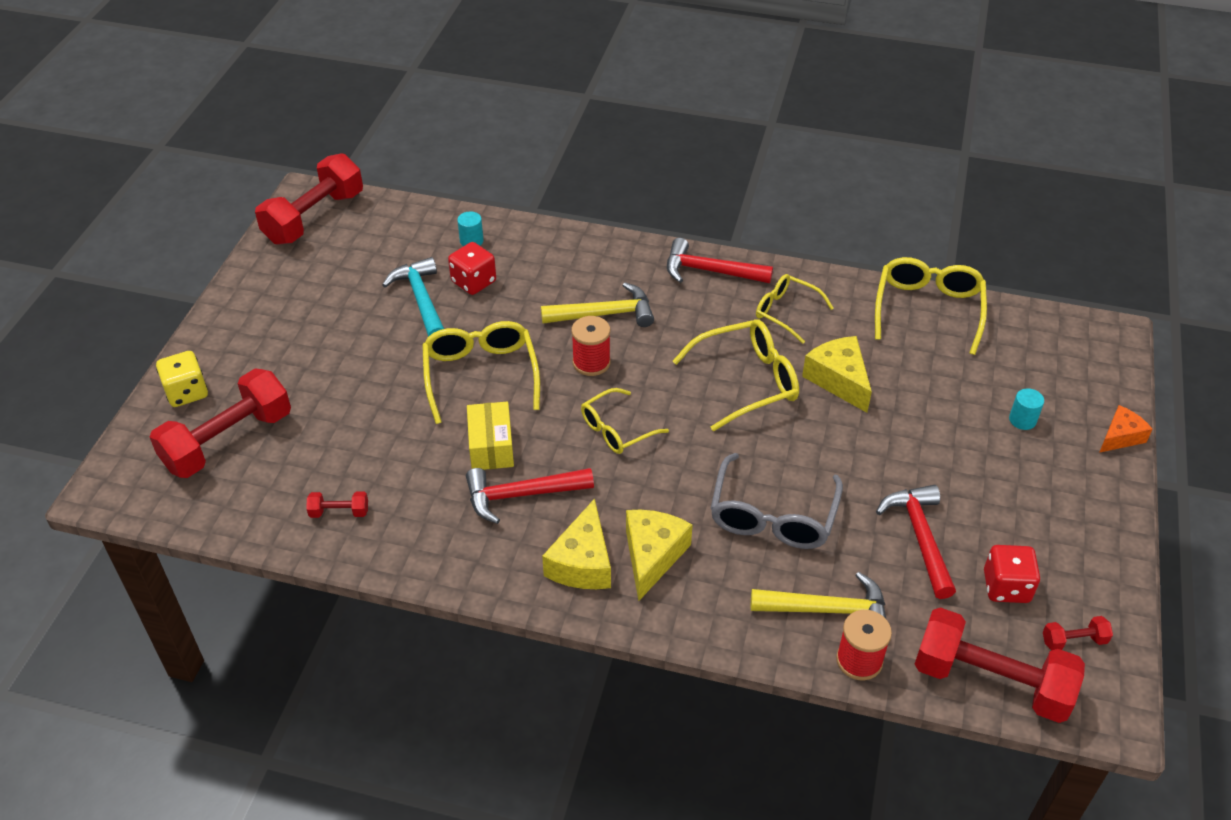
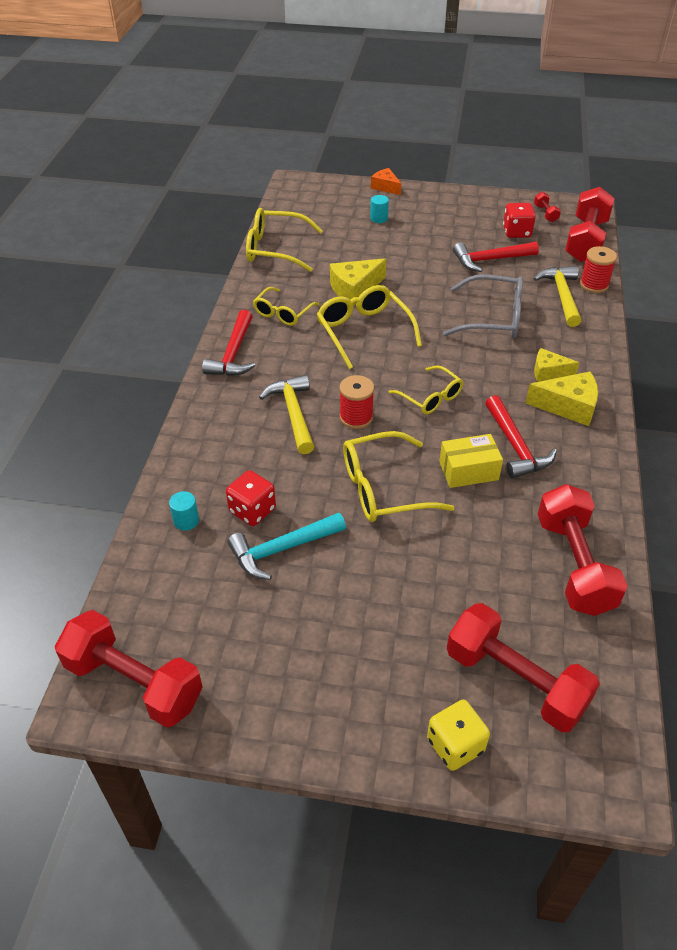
camera: 95 degrees left, 0 degrees up
red dumbbell [306,491,368,518] -> red dumbbell [538,484,628,616], size x2.37
yellow cheese [626,510,693,601] -> yellow cheese [534,348,579,382], size x0.65

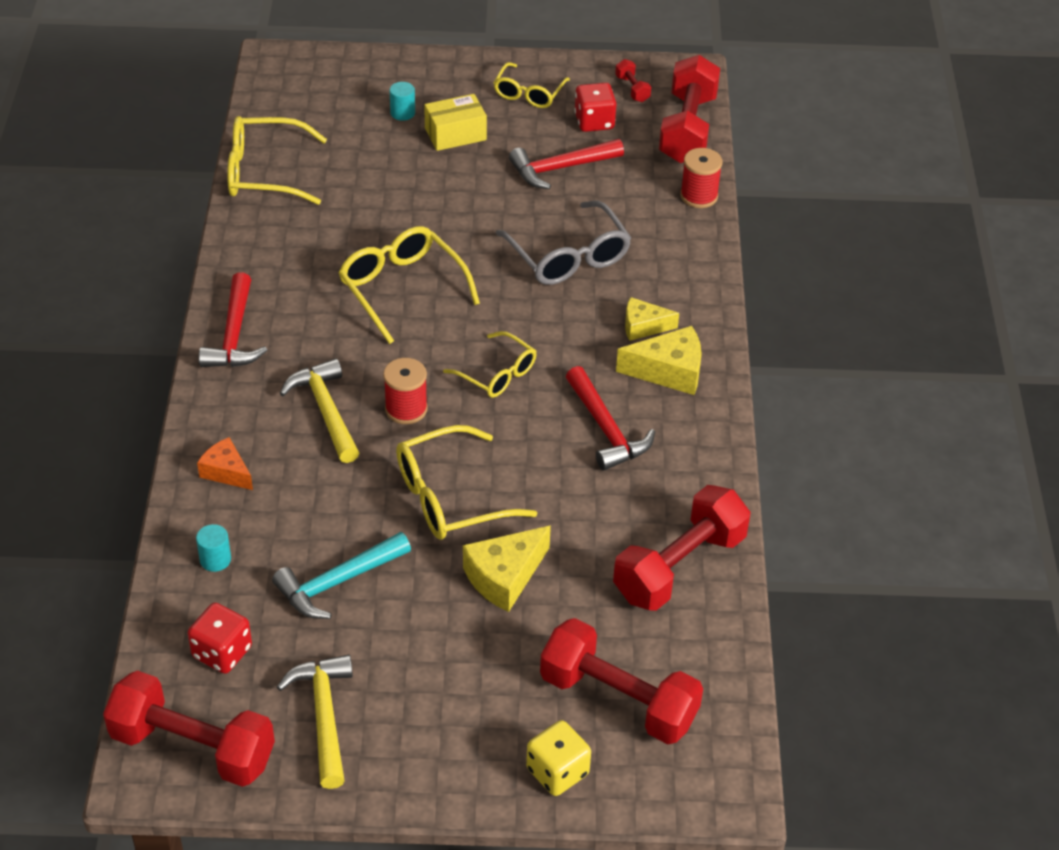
camera: 10 degrees left, 0 degrees up
red dice [226,470,276,526] -> red dice moved to [188,603,252,674]
yellow glasses [253,287,320,326] -> yellow glasses moved to [493,62,570,108]
yellow cheese [330,258,386,306] -> yellow cheese moved to [463,525,551,612]
orange cheese [371,168,401,195] -> orange cheese moved to [197,437,253,490]
yellow box [439,434,503,488] -> yellow box moved to [424,94,487,151]
grey glasses [443,274,523,338] -> grey glasses turned 60 degrees clockwise [496,201,631,285]
yellow hammer [534,266,581,327] -> yellow hammer moved to [277,655,353,789]
red dumbbell [538,484,628,616] -> red dumbbell turned 60 degrees clockwise [613,485,751,611]

